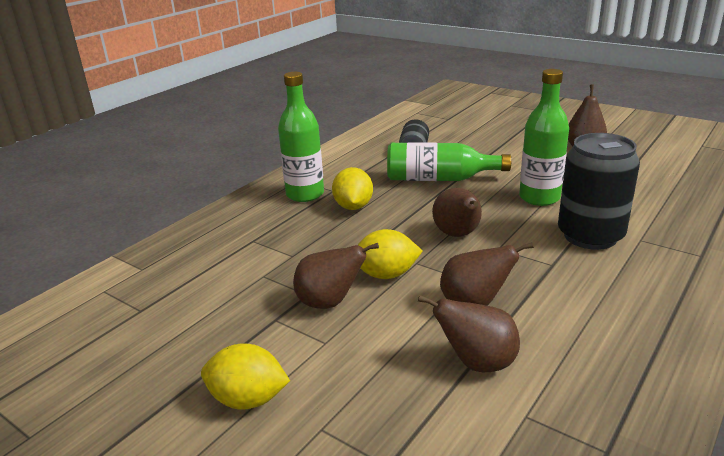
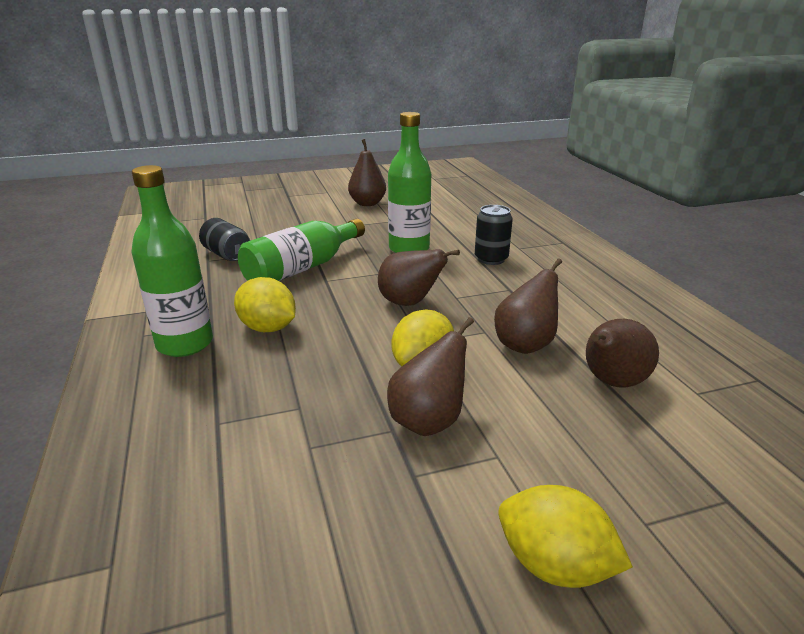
camera: 55 degrees left, 0 degrees up
yellow lemon [201,344,290,410] -> yellow lemon turned 75 degrees clockwise [498,485,633,588]
black can [558,133,640,250] -> black can [475,205,513,265], size x0.56

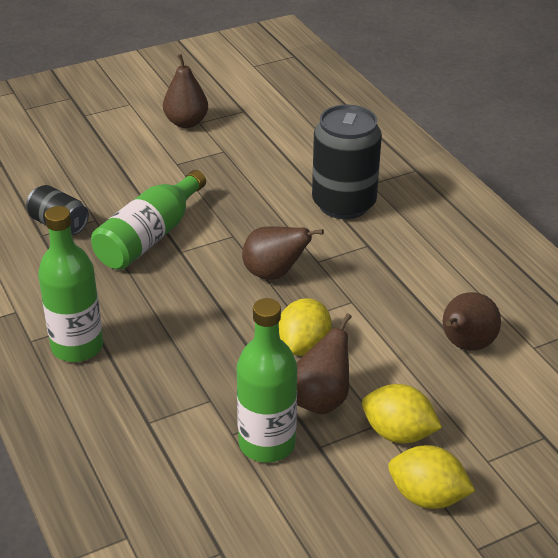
camera: 10 degrees left, 10 degrees up
yellow lemon [234,277,296,332] -> yellow lemon moved to [362,384,442,443]
green bottle [388,112,431,253] -> green bottle moved to [237,298,297,463]
black can [475,205,513,265] -> black can [312,105,382,219], size x1.80
brown pear [494,258,562,354] -> none

